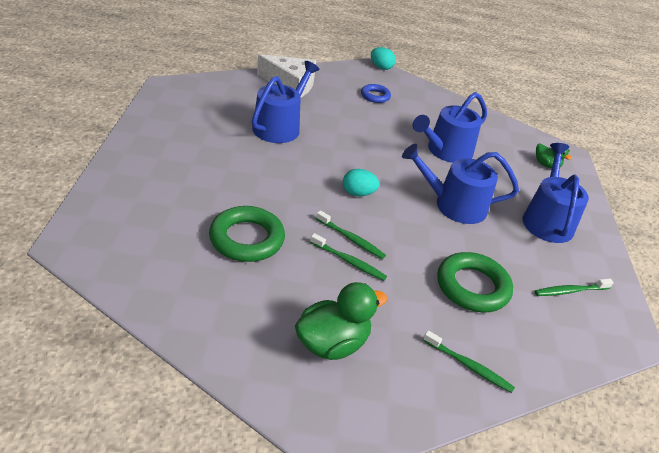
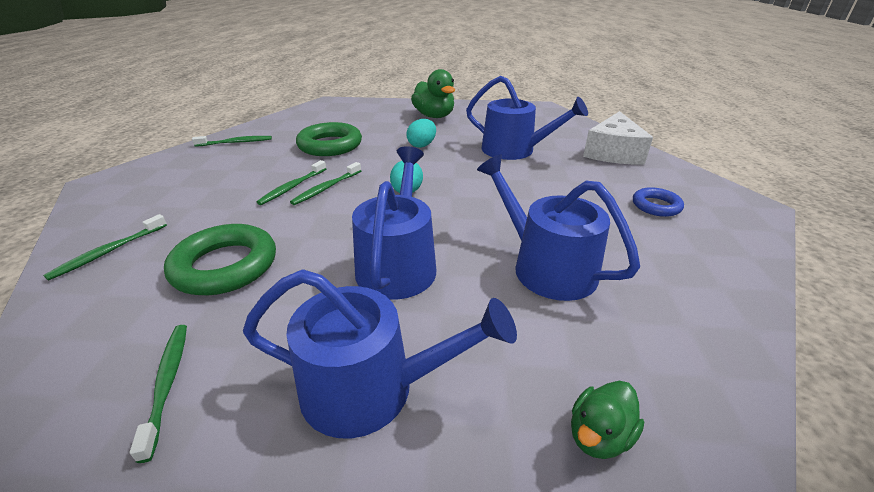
camera: 95 degrees right, 5 degrees down
green duck [295,282,387,360] -> green duck moved to [411,69,455,118]
turquoise egg [371,47,396,70] -> turquoise egg moved to [406,119,436,148]
none -> green toothbrush [192,136,272,147]

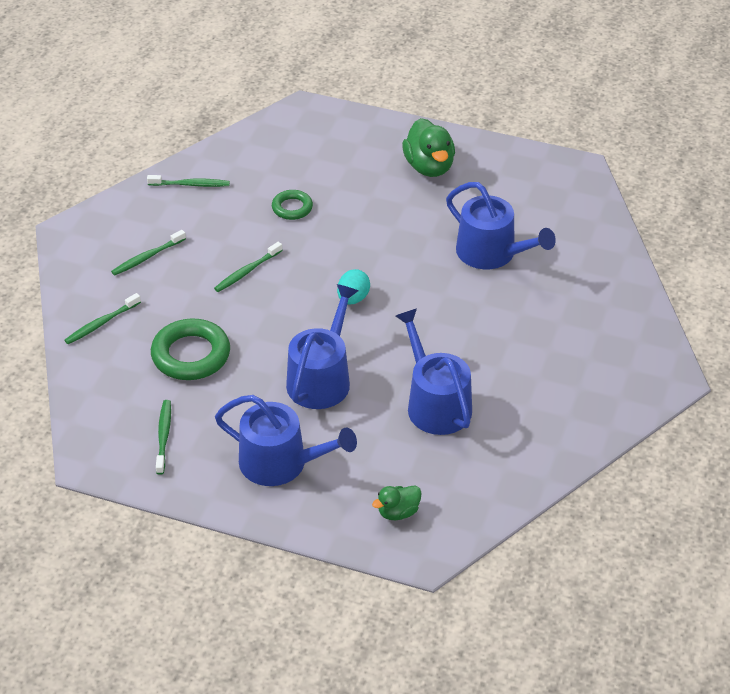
camera: 15 degrees right, 10 degrees up
green toothbrush [290,162,361,205] -> green toothbrush moved to [111,230,186,275]
green ring [296,122,362,156] -> green ring [272,190,313,220], size x0.57
turquoise egg [406,119,436,148] -> none
white cheese [583,111,653,164] -> none
blue ring [633,187,684,217] -> none

